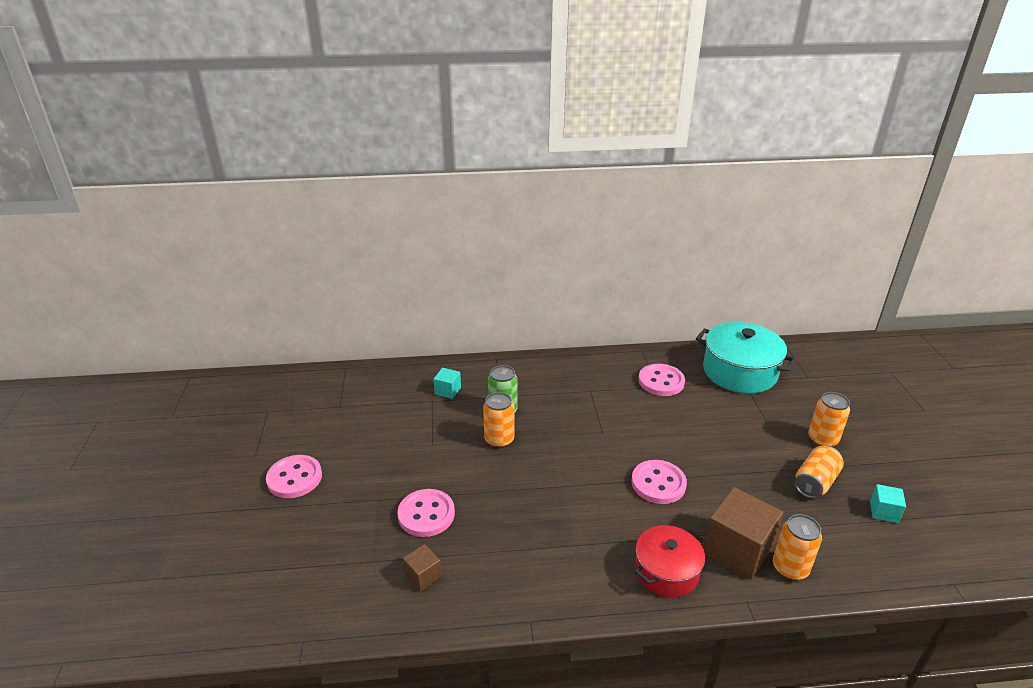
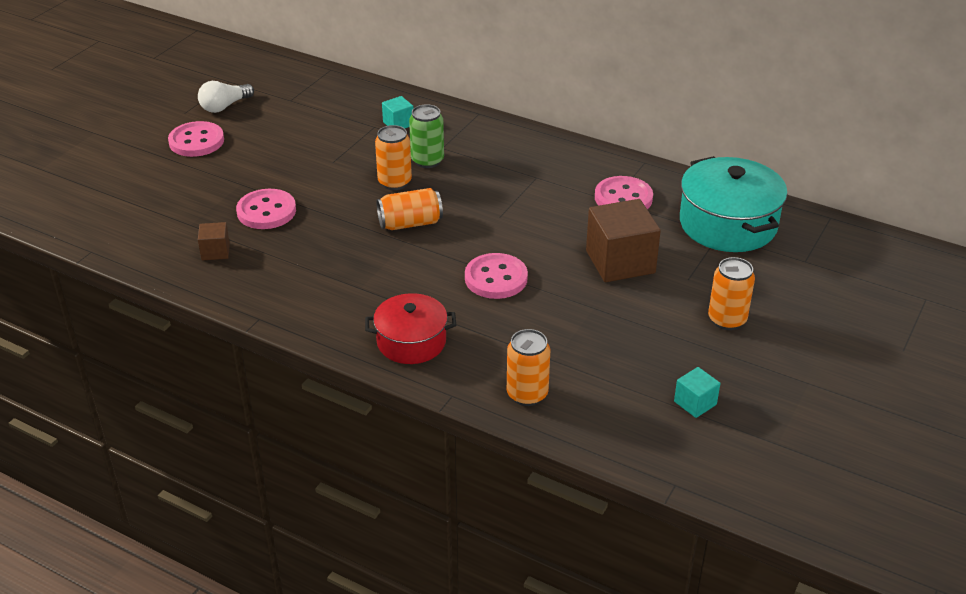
camera: 35 degrees right, 5 degrees up
brown cube [703,487,783,580] -> brown cube moved to [586,199,661,282]
orange can [795,445,844,499] -> orange can moved to [377,188,443,230]
none -> white light bulb [198,81,254,113]

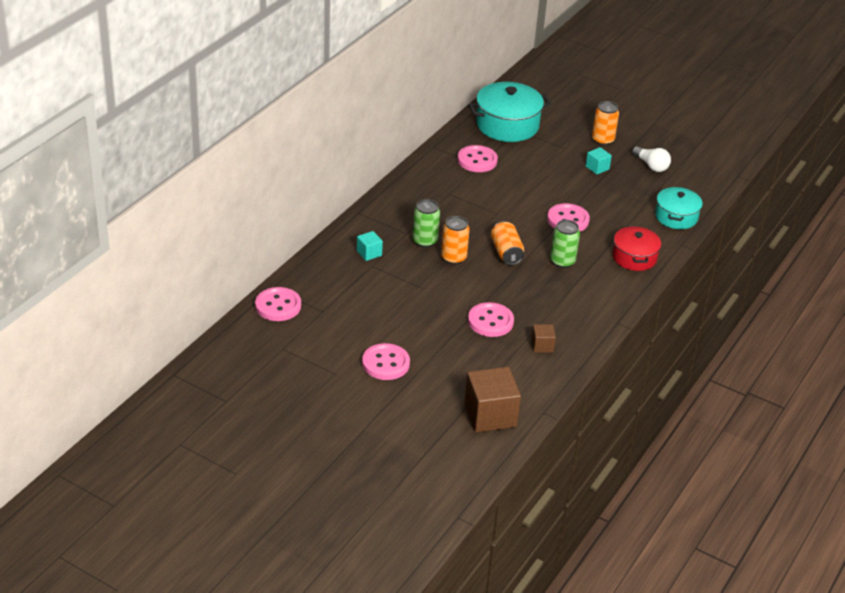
camera: 90 degrees left, 0 degrees up
white light bulb [198,81,254,113] -> white light bulb moved to [632,146,671,172]
orange can [507,329,550,406] -> turquoise pot [655,186,703,229]
brown cube [586,199,661,282] -> brown cube moved to [464,367,521,432]
turquoise cube [674,367,720,418] -> turquoise cube moved to [586,147,612,175]
none -> pink button [255,287,301,321]
none -> green can [550,220,580,268]

